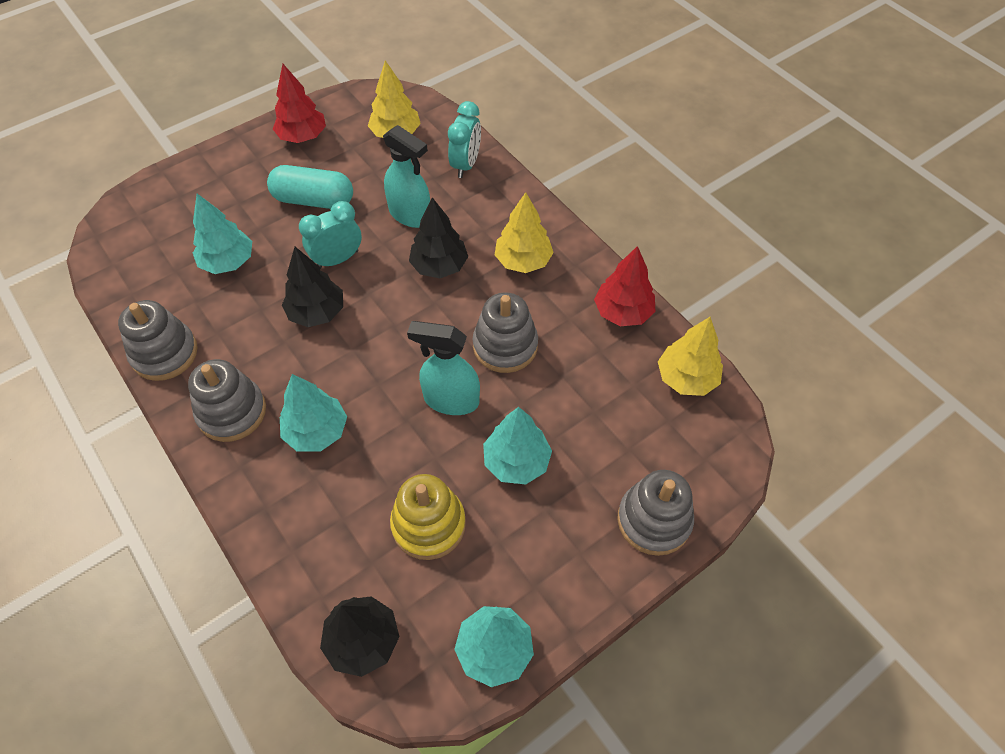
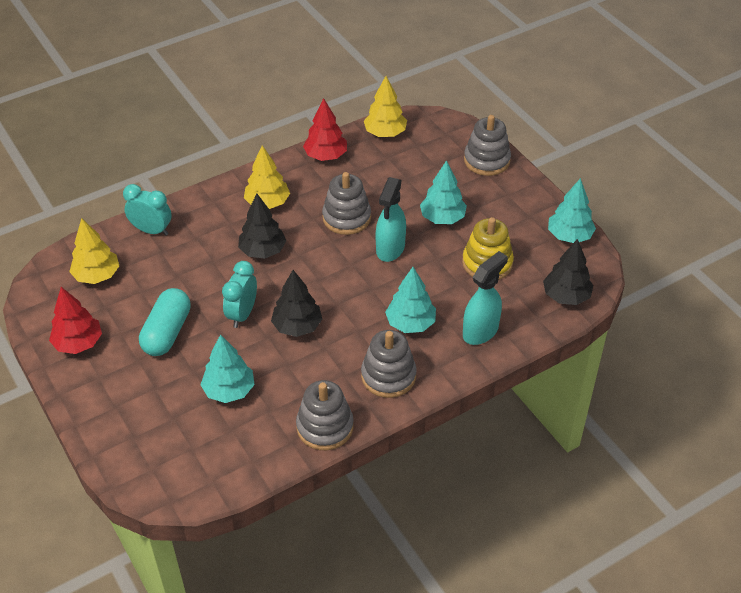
camera: 85 degrees left, 10 degrees down
turquoise clock [299,201,362,269] -> turquoise clock turned 45 degrees clockwise [222,261,257,328]
turquoise spray bottle [383,125,430,228] -> turquoise spray bottle moved to [463,251,508,345]

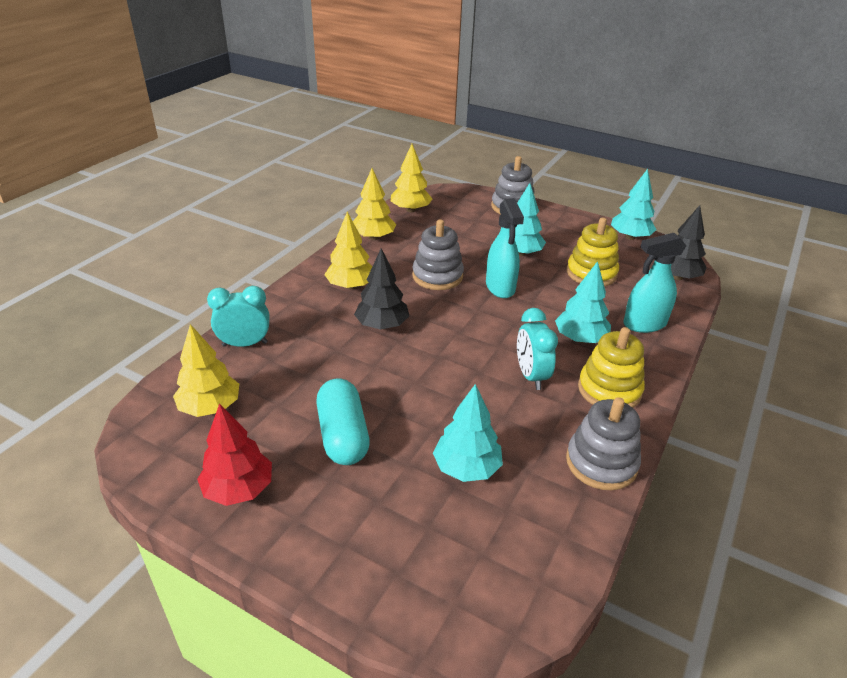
camera: 30 degrees left, 10 degrees down
turquoise clock [222,261,257,328] -> turquoise clock moved to [517,308,558,390]
black tree [271,270,322,337] -> none
red tree [303,98,347,161] -> yellow tree [353,168,396,240]
grey stacking toy [361,330,417,398] -> yellow stacking toy [578,327,645,408]
turquoise spray bottle [463,251,508,345] -> turquoise spray bottle turned 120 degrees counterclockwise [623,233,686,333]

